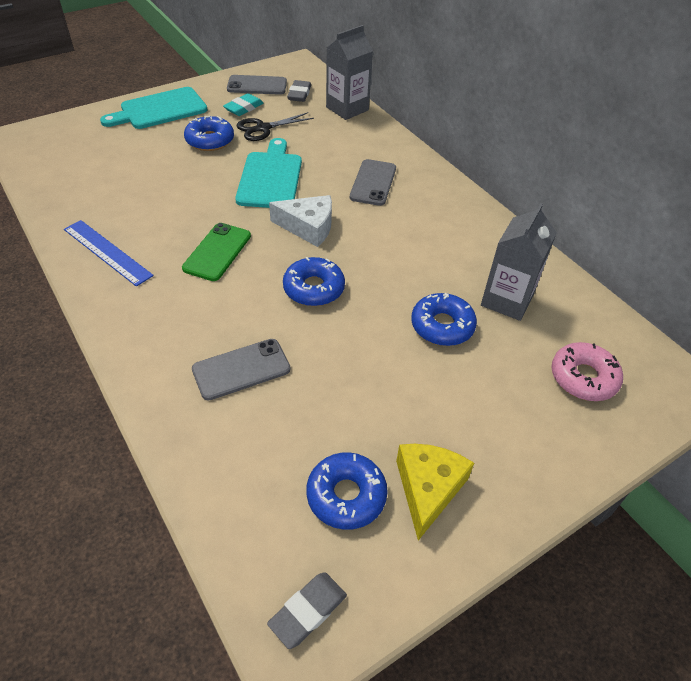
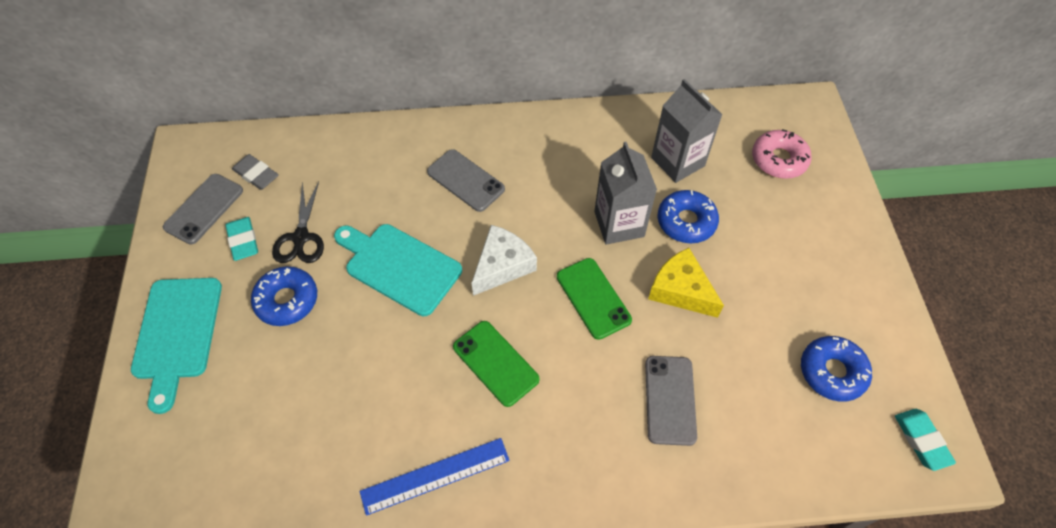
camera: 60 degrees left, 10 degrees up
grey eraser [267,572,347,649] -> turquoise eraser [895,409,956,471]
blue donut [283,257,345,306] -> green phone [557,258,632,340]
grey carton [326,25,373,120] -> grey carton moved to [594,142,657,245]
yellow cheese [396,444,474,541] -> yellow cheese moved to [648,248,724,318]

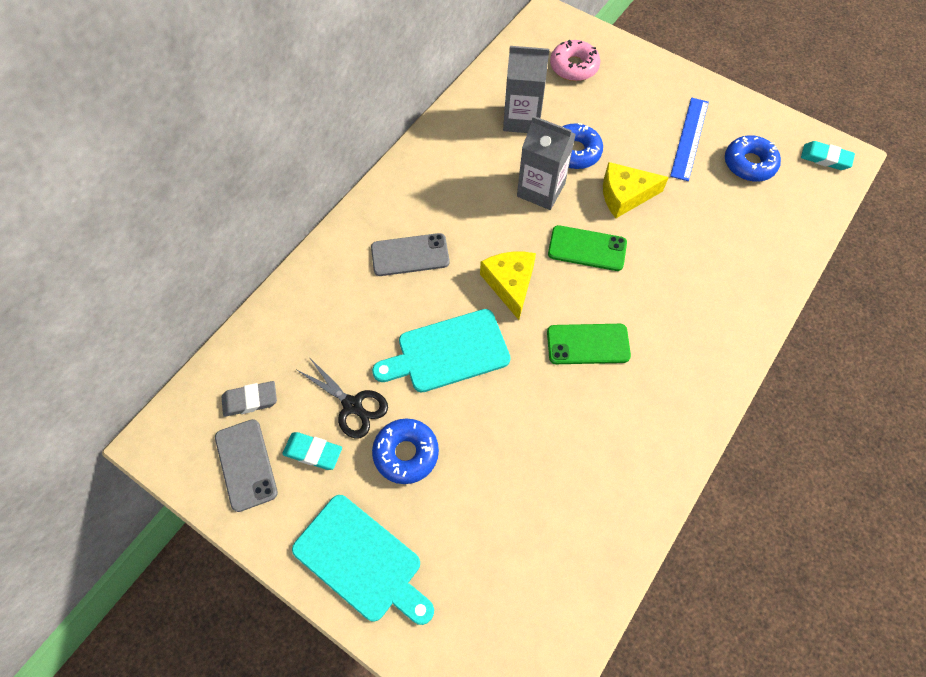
camera: 50 degrees left, 5 degrees up
blue ruler [360,438,510,516] -> blue ruler moved to [670,98,709,181]
white cheese [471,225,537,296] -> yellow cheese [480,252,536,320]
grey phone [645,356,697,446] -> none

